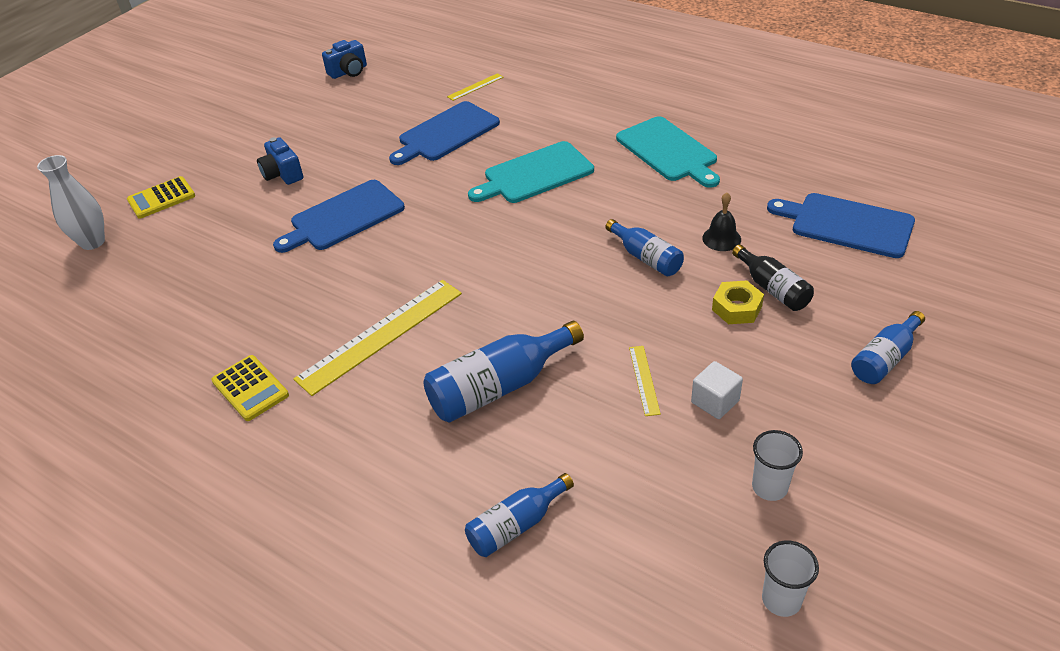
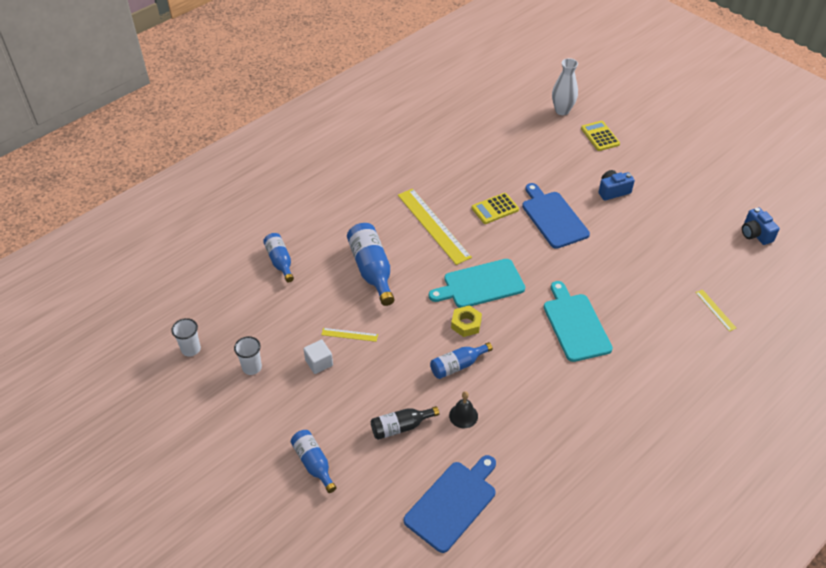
camera: 100 degrees right, 5 degrees up
yellow calculator [211,355,289,421] -> yellow calculator moved to [471,193,519,224]
blue cutting board [389,101,500,165] -> none
turquoise cutting board [616,116,720,188] -> turquoise cutting board moved to [429,259,525,308]
yellow nut [712,280,764,324] -> yellow nut moved to [451,305,482,337]

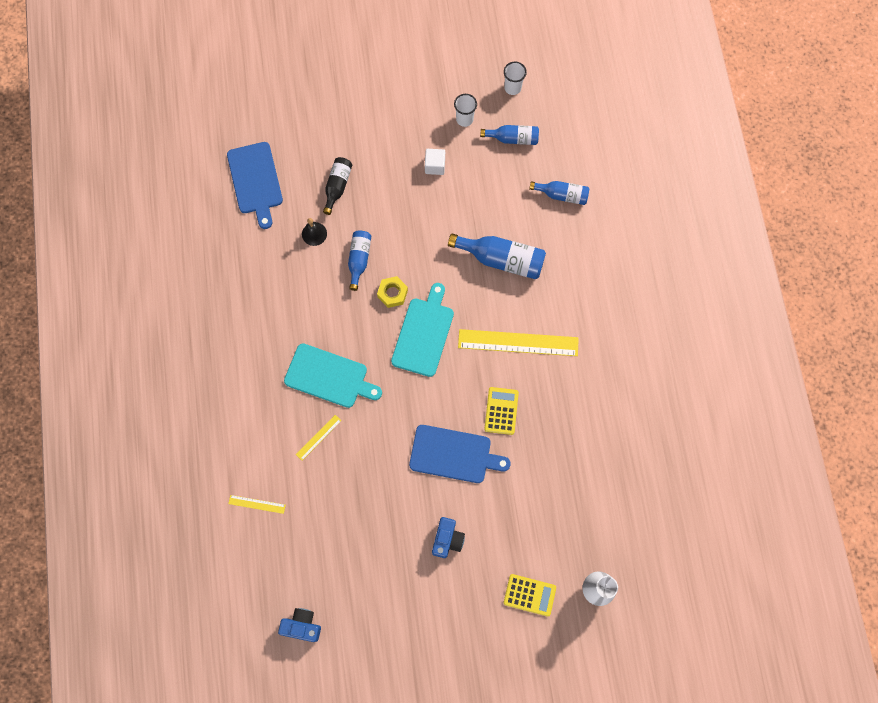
camera: 125 degrees right, 25 degrees up
blue bottle [291,430,337,493] -> blue bottle moved to [480,125,539,145]
yellow ruler [321,328,378,342] -> yellow ruler moved to [296,415,341,460]

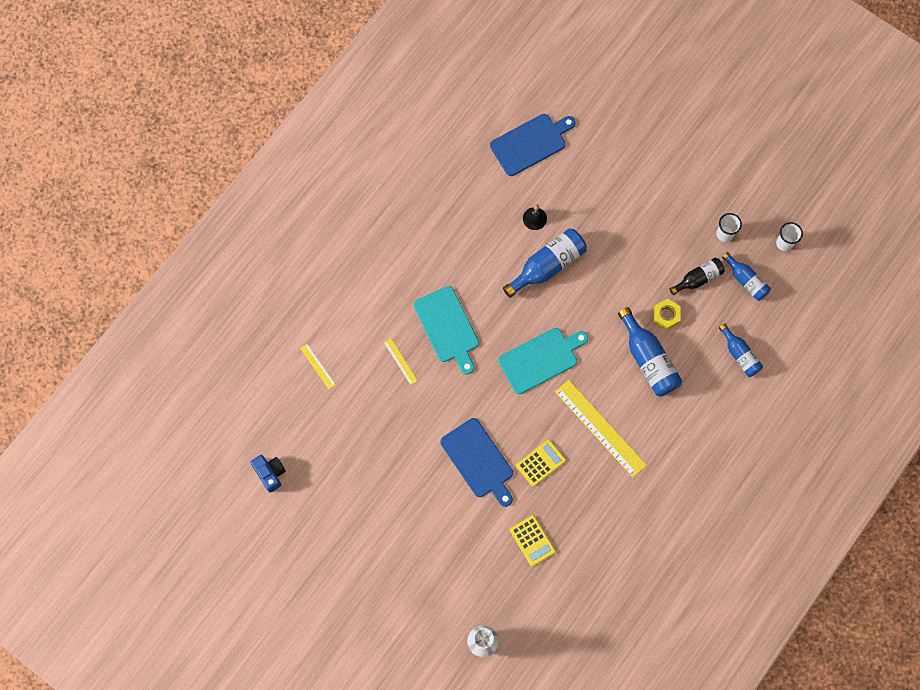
camera: 45 degrees right, 0 degrees up
blue cutting board [227,142,283,229] -> blue cutting board turned 150 degrees counterclockwise [490,114,576,176]
yellow ruler [296,415,341,460] -> yellow ruler turned 60 degrees clockwise [384,338,418,385]
black bottle [323,157,352,215] -> black bottle moved to [670,258,725,295]
blue bottle [348,230,371,291] -> blue bottle [503,228,587,298], size x1.61
yellow nut [377,276,408,308] -> yellow nut moved to [653,299,681,330]
white cube [425,149,445,175] -> none
blue camera [432,517,465,558] -> none
yellow calculator [504,574,556,617] -> yellow calculator moved to [510,515,556,567]

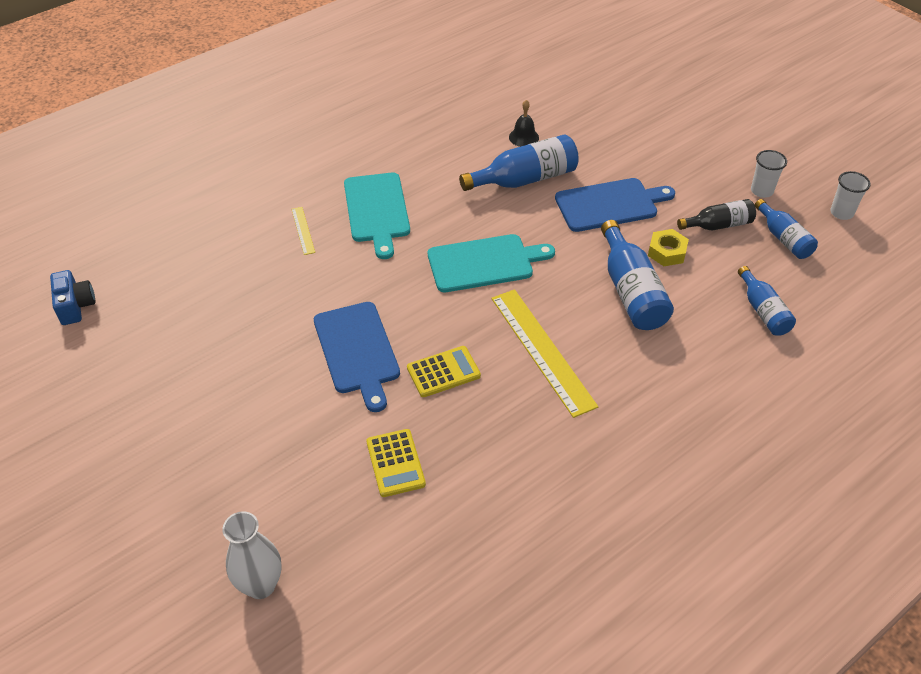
camera: 15 degrees right, 25 degrees down
yellow ruler [300,344,336,389] -> none
blue cutting board [490,114,576,176] -> blue cutting board moved to [555,178,675,232]

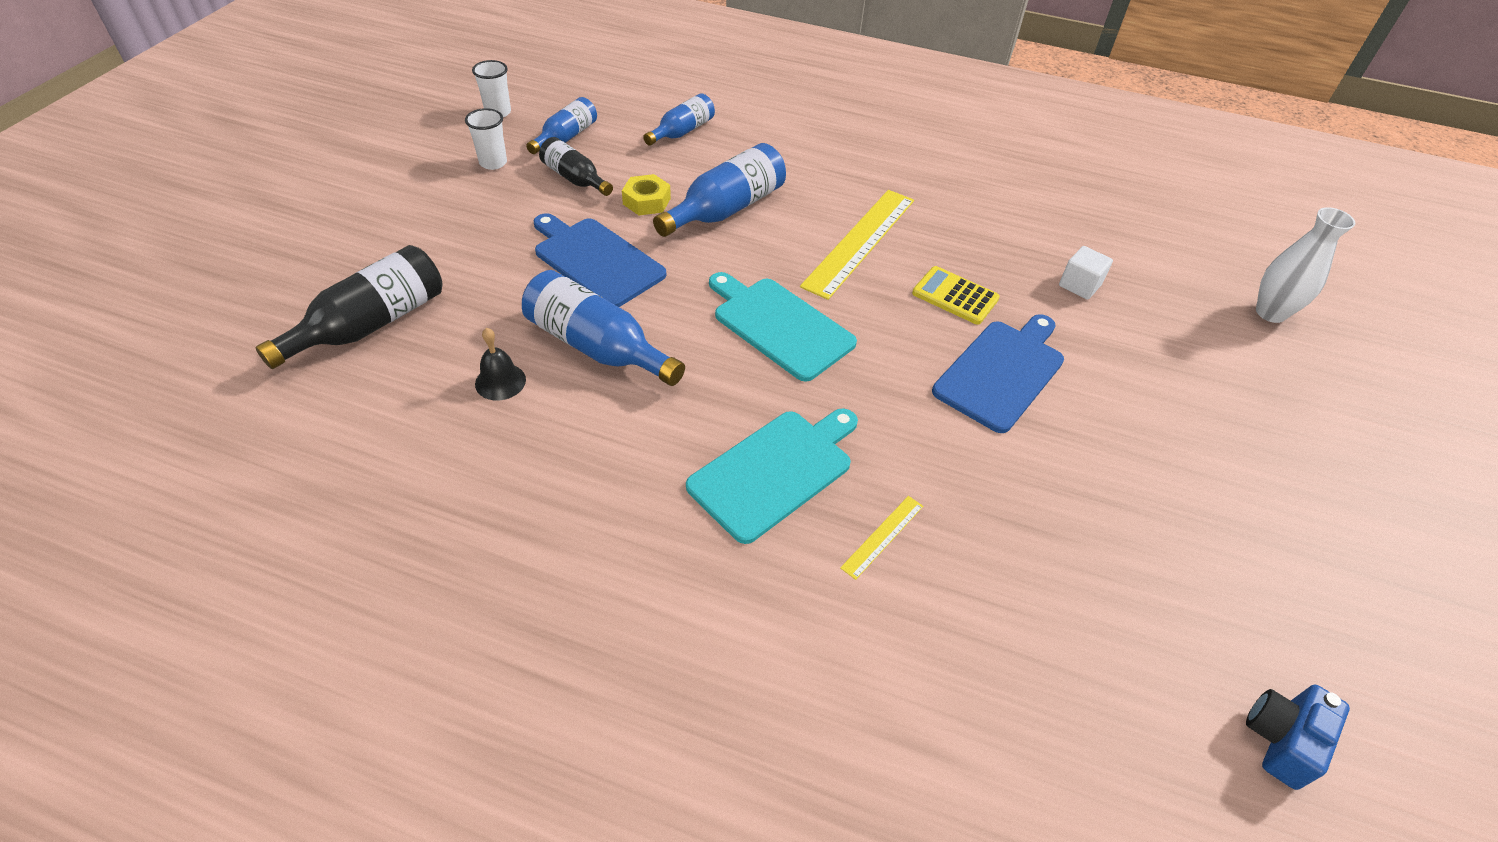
camera: 125 degrees left, 0 degrees up
yellow calculator [366,429,426,497] -> white cube [1059,246,1113,300]
none -> black bottle [255,245,443,369]

